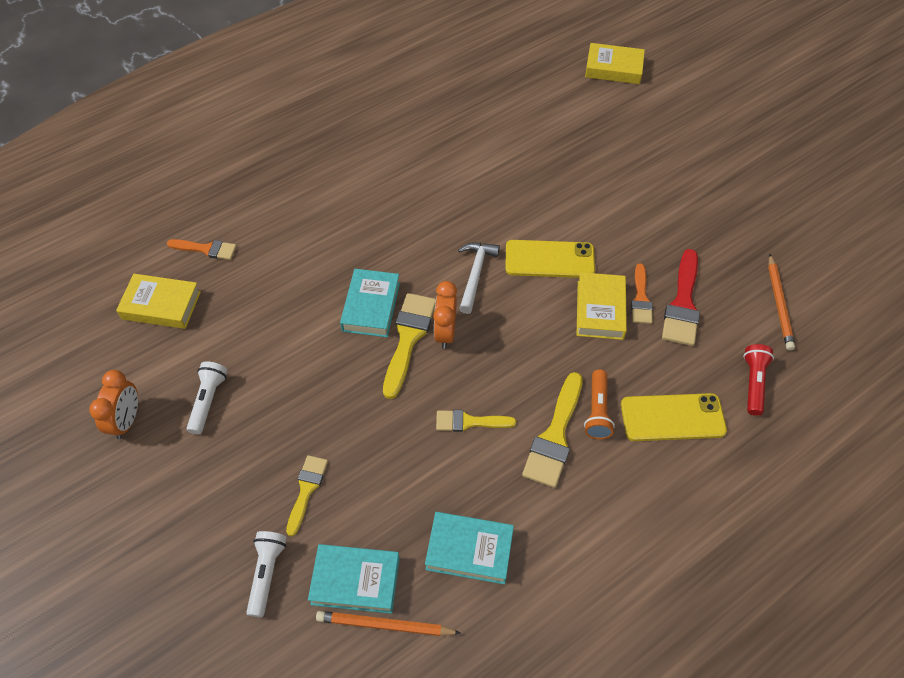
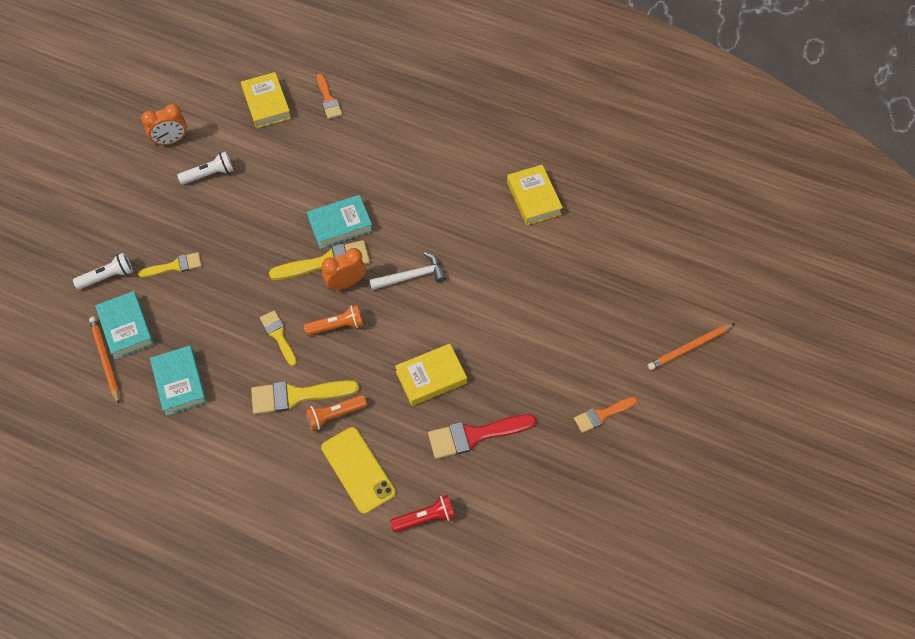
camera: 60 degrees right, 5 degrees up
yellow phone [505,240,595,278] -> none
yellow book [585,43,645,84] -> yellow book moved to [507,165,563,225]
orange brush [631,263,653,324] -> orange brush moved to [574,397,637,433]
orange pencil [768,254,795,350] -> orange pencil moved to [648,323,735,370]
none -> orange flashlight [304,305,363,336]

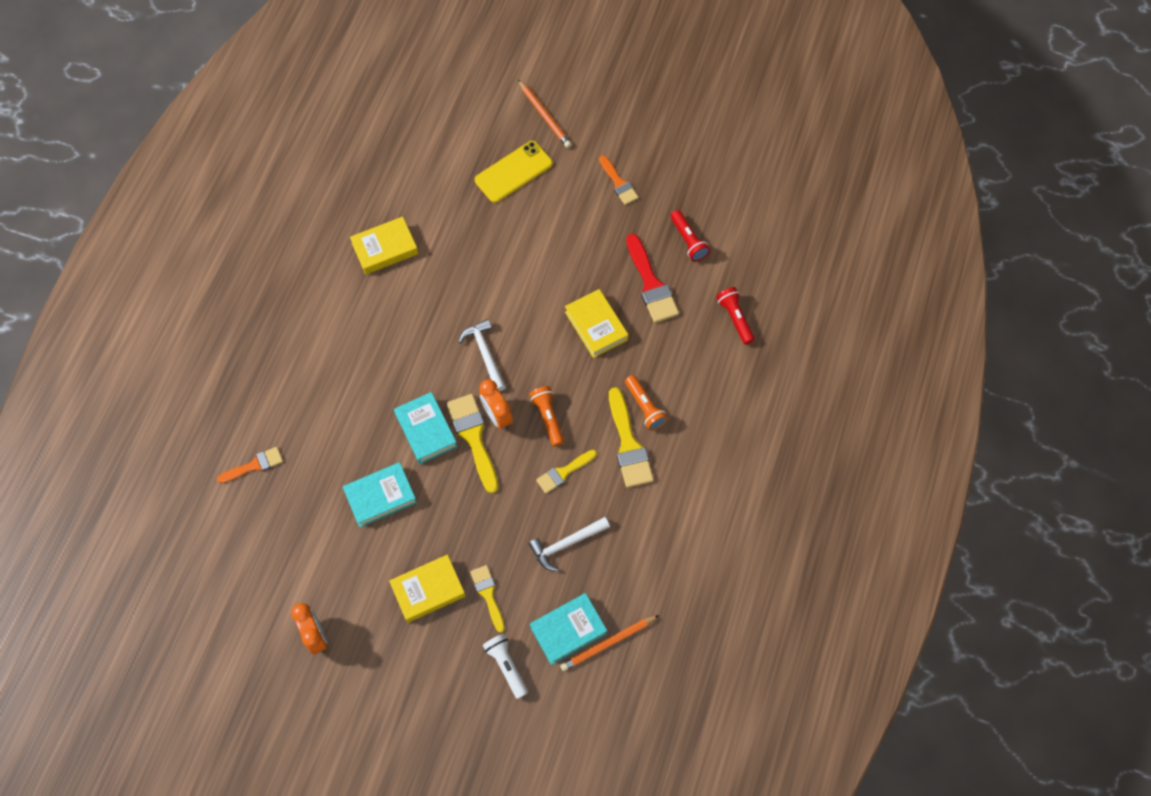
camera: 95 degrees left, 5 degrees up
turquoise book [150,346,207,416] -> turquoise book moved to [343,462,417,527]
white flashlight [177,151,234,185] -> none
yellow book [241,72,291,128] -> yellow book moved to [389,555,466,623]
yellow phone [321,427,396,514] -> yellow phone moved to [475,141,553,203]
none -> white hammer [529,517,610,571]
none -> red flashlight [670,210,710,262]

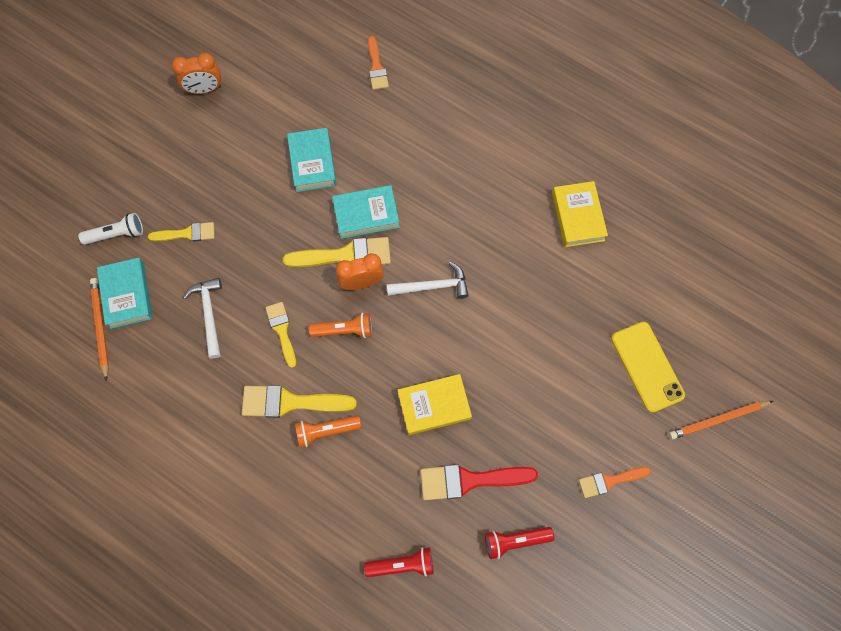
camera: 105 degrees right, 5 degrees up
yellow book [389,555,466,623] -> none

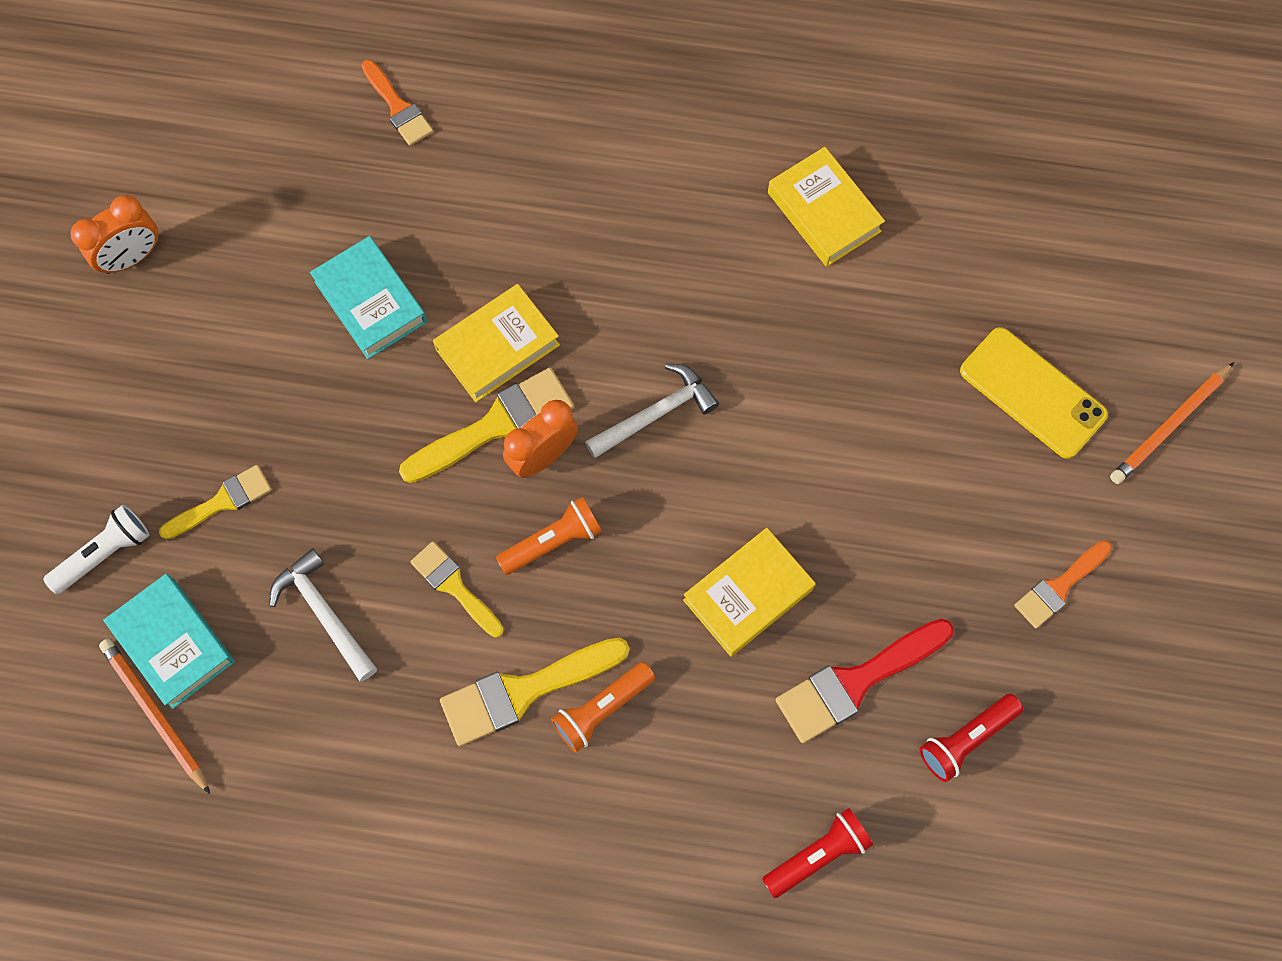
camera: 25 degrees left, 0 degrees up
turquoise book [332,185,400,239] -> yellow book [433,284,560,402]

